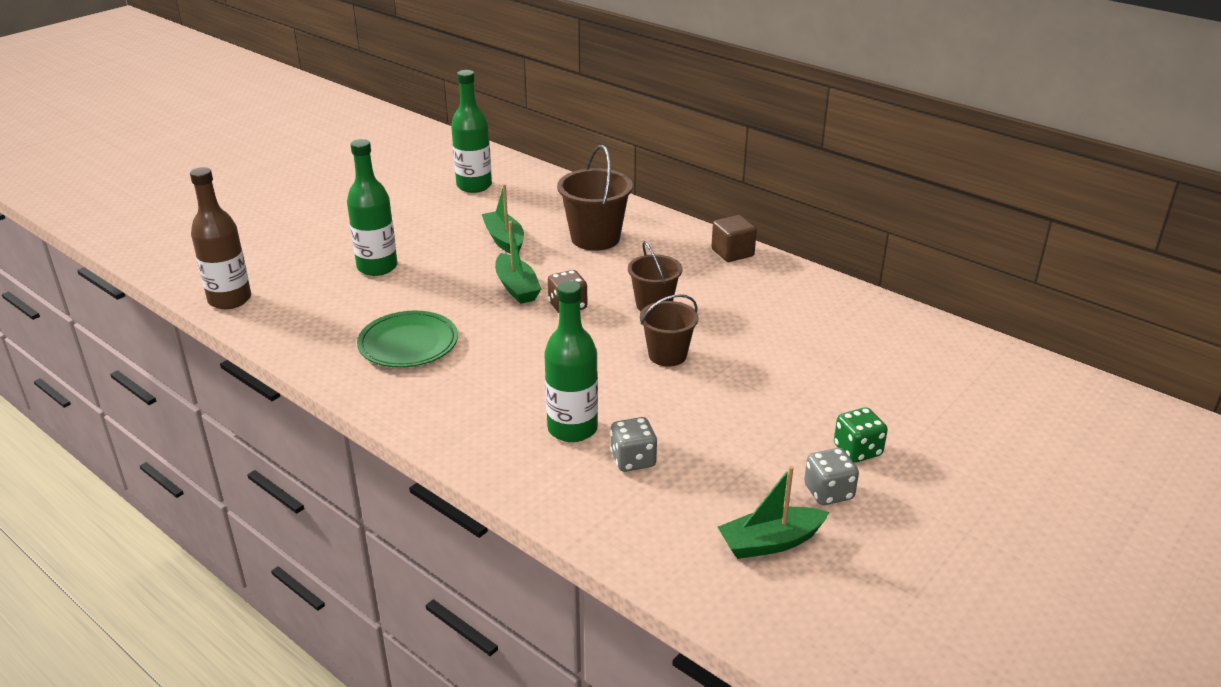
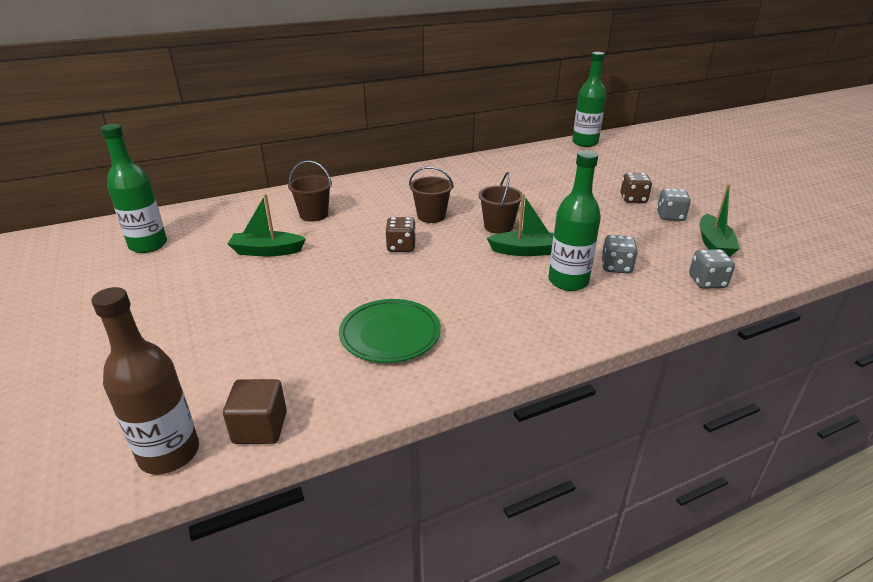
camera: 65 degrees left, 0 degrees up
green bottle [347,139,398,276] -> green bottle moved to [572,52,606,147]
green boat [495,221,541,304] -> green boat moved to [487,194,554,256]
brown bucket [557,145,633,251] -> brown bucket [288,161,332,222], size x0.66
brown cube [711,215,757,262] -> brown cube moved to [223,379,287,444]
green dice [834,407,888,463] -> brown dice [620,173,652,203]
none -> grey dice [689,249,735,289]

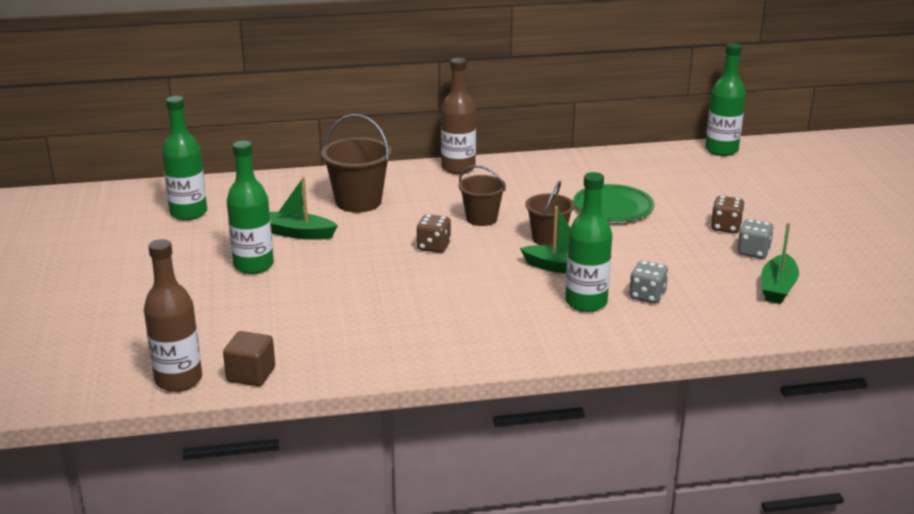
camera: 15 degrees right, 5 degrees down
brown bucket [288,161,332,222] -> brown bucket [321,114,392,213], size x1.52
green plate [339,299,441,363] -> green plate moved to [573,184,654,221]
grey dice [689,249,735,289] -> none
none -> green bottle [227,141,274,274]
none -> brown bottle [441,58,476,174]

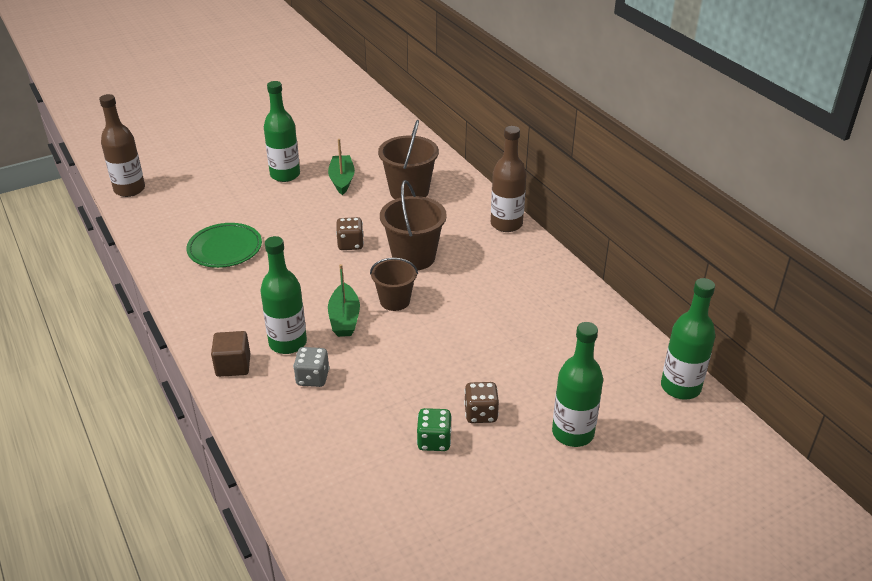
camera: 70 degrees right, 10 degrees up
green bottle [162,96,207,220] -> green bottle moved to [552,322,603,447]
brown cube [223,331,275,386] -> brown cube moved to [211,331,250,377]
brown bucket [459,165,506,226] -> brown bucket [380,180,447,270], size x1.52
green plate [573,184,654,221] -> green plate moved to [186,223,262,268]
grey dice [737,219,774,259] -> green dice [417,408,452,451]
green boat [761,222,799,304] -> none

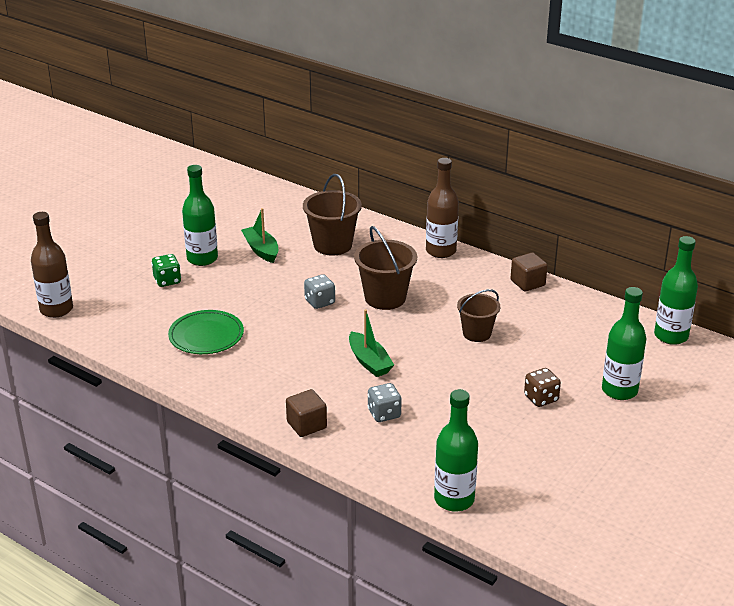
camera: 25 degrees left, 5 degrees down
green bottle [260,236,307,354] -> green bottle moved to [434,389,478,512]
brown dice [336,217,364,250] -> grey dice [304,274,335,309]
brown bucket [370,258,418,311] -> brown bucket moved to [457,289,500,342]
green dice [417,408,452,451] -> green dice moved to [151,254,181,287]
none -> brown cube [511,253,548,292]

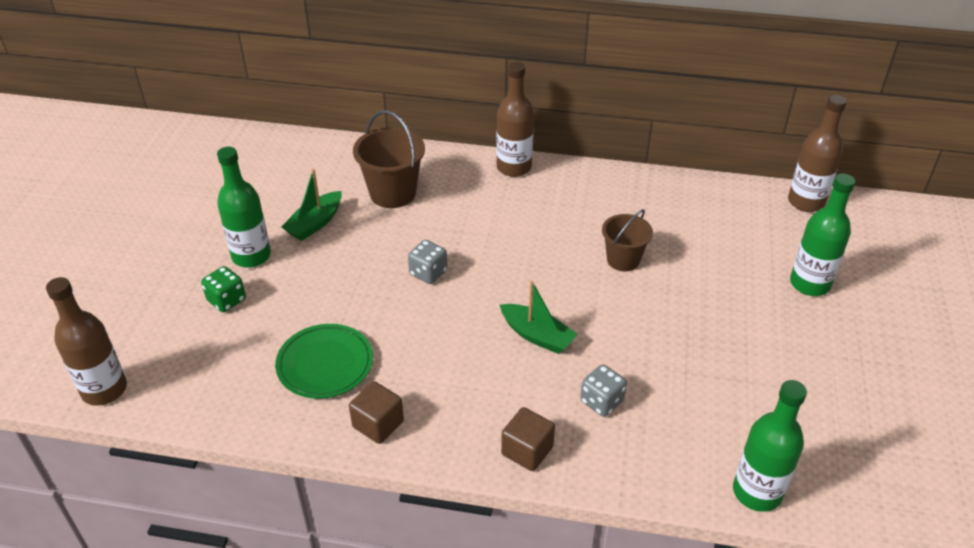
camera: 25 degrees left, 10 degrees up
green boat [241,208,278,263] -> green boat turned 90 degrees counterclockwise [282,169,342,241]
brown bucket [354,226,417,310] -> none
brown cube [511,253,548,292] -> brown cube moved to [349,381,404,444]
brown dice [524,368,561,407] -> none
green bottle [654,236,698,345] -> brown bottle [788,95,847,212]

